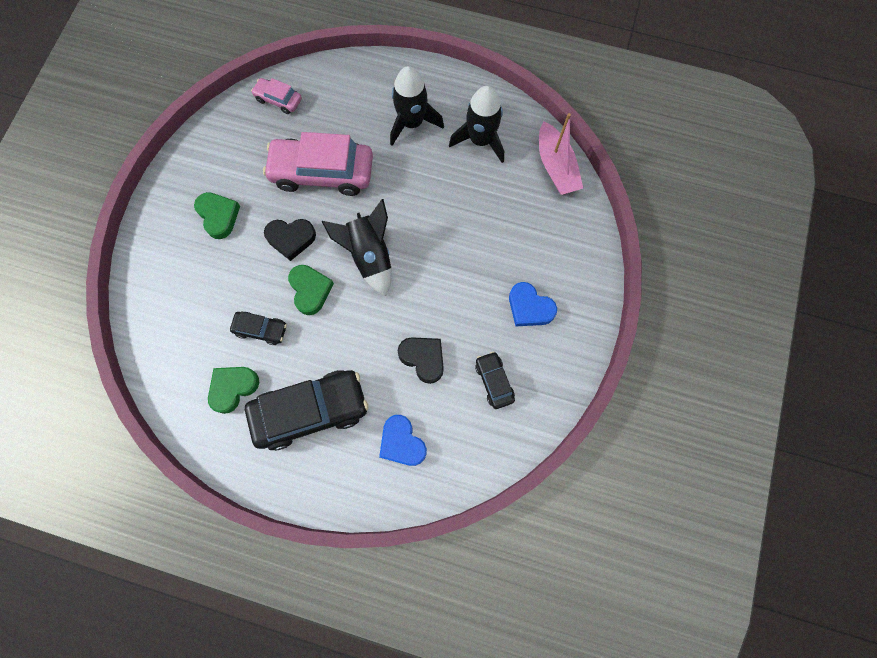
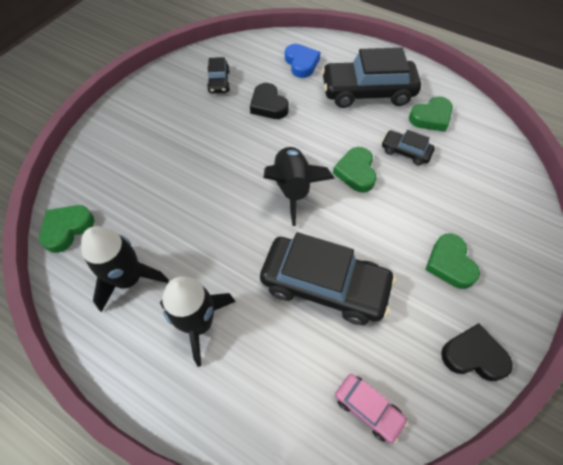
camera: 165 degrees left, 15 degrees down
pink car [263,132,373,196] -> black car [260,232,396,325]
black heart [264,219,316,261] -> black heart moved to [441,323,513,381]
blue heart [509,282,557,326] -> none
pink boat [539,113,583,195] -> green heart [39,205,94,253]

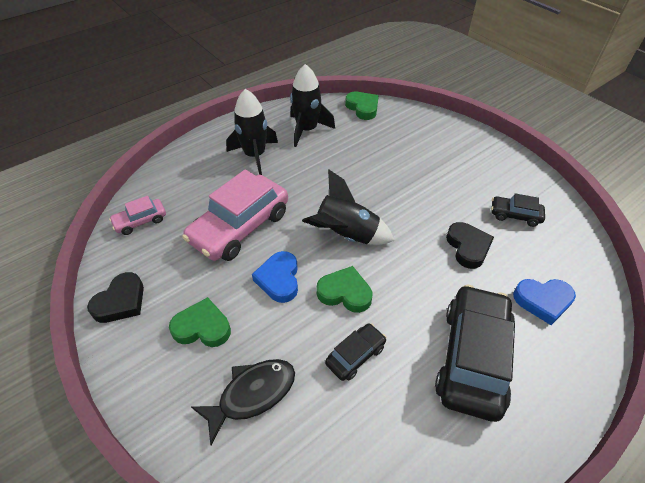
camera: 110 degrees right, 10 degrees down
black heart [250,83,289,119] -> black heart turned 90 degrees clockwise [446,222,494,269]
black car [260,232,396,325] -> pink car [182,170,288,261]
green heart [409,96,453,132] -> none
none -> black fish [191,359,295,445]
none -> blue heart [252,251,298,303]

